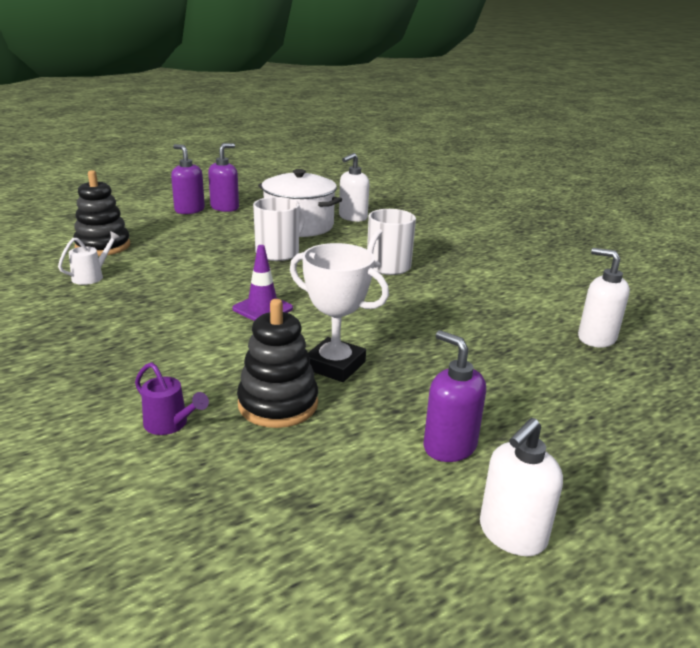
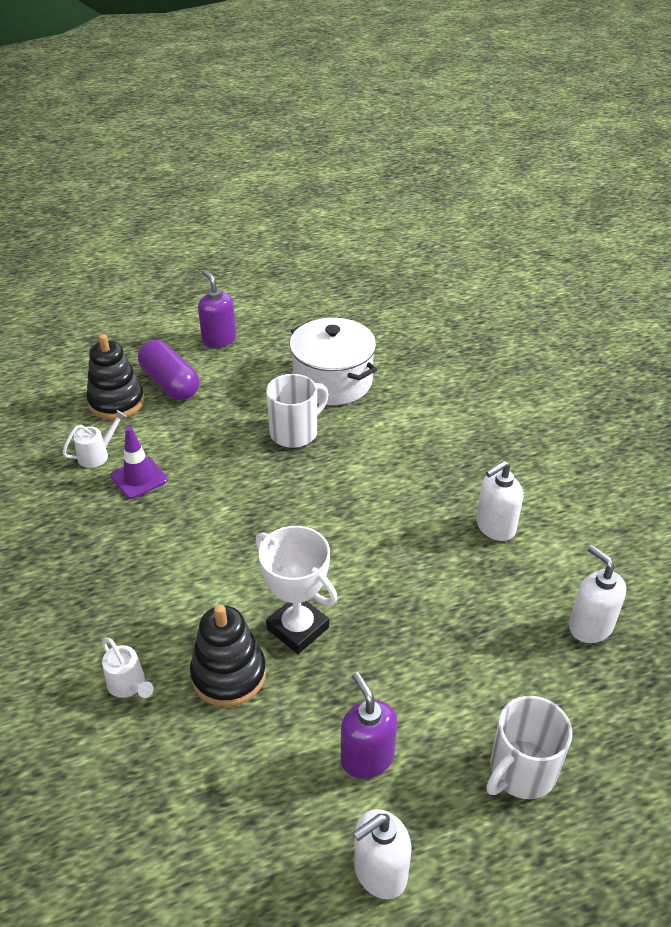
camera: 15 degrees right, 15 degrees up
purple watering can [135,362,209,435] -> white watering can [102,638,154,698]
purple soap dispenser [208,143,239,212] -> none
purple traffic cone [232,245,293,321] -> purple traffic cone moved to [110,427,168,499]
white soap dispenser [339,153,370,222] -> white soap dispenser moved to [476,461,523,541]
white mug [367,209,416,275] -> white mug moved to [486,696,573,799]
none -> purple capsule [138,340,199,400]

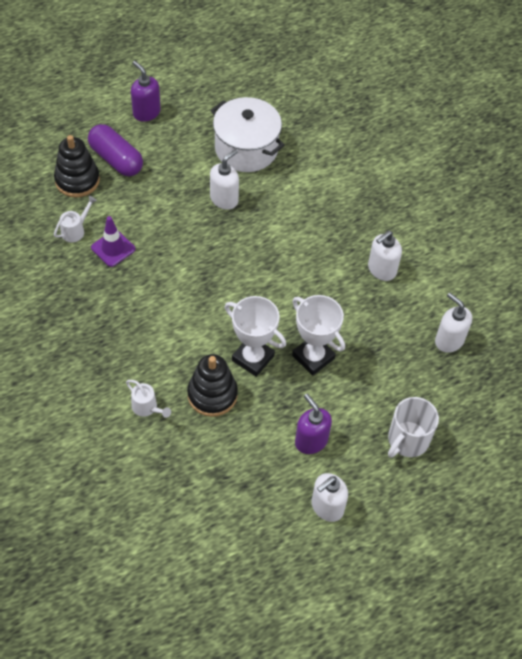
camera: 10 degrees left, 15 degrees up
white mug [266,374,329,448] -> white soap dispenser [210,149,239,210]
none -> white trophy [292,295,345,376]

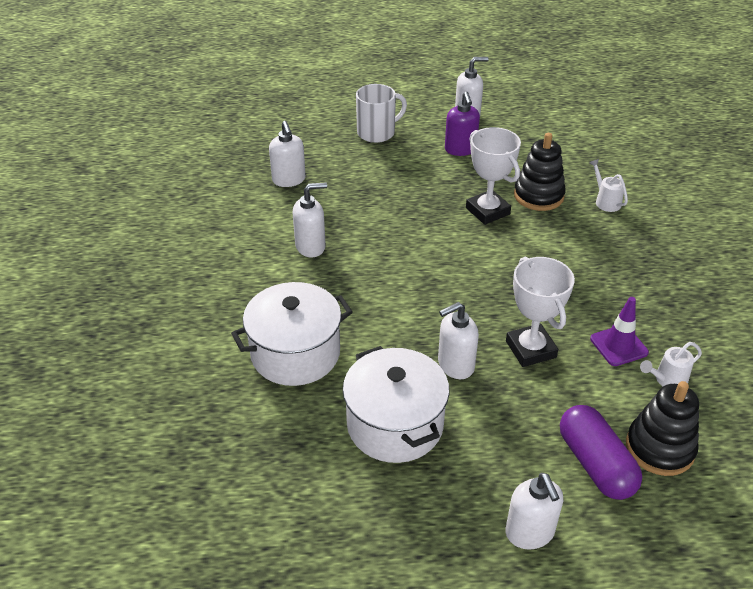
camera: 155 degrees left, 15 degrees down
purple soap dispenser [131,61,161,122] -> white soap dispenser [506,473,563,549]
white trophy [292,295,345,376] -> white trophy moved to [506,256,575,367]
none -> white pot [231,282,353,386]

